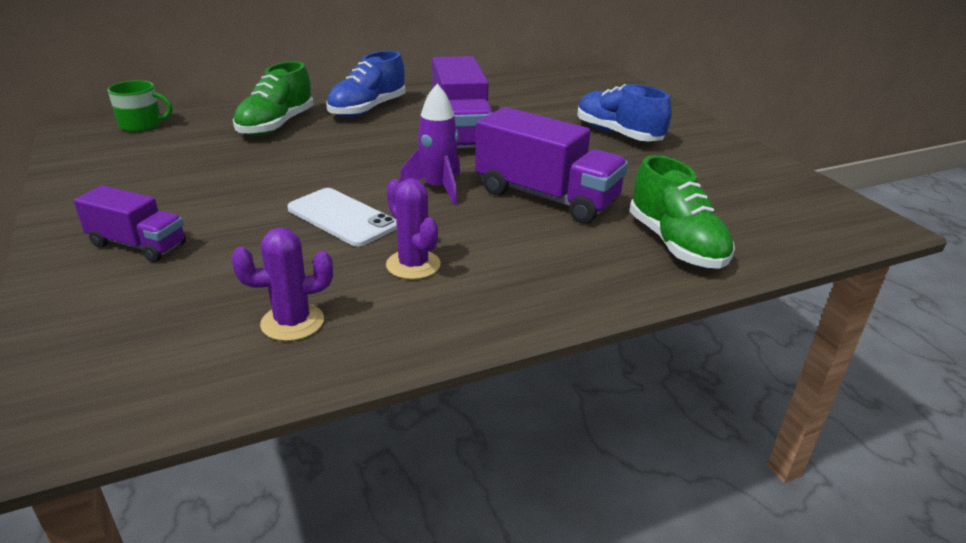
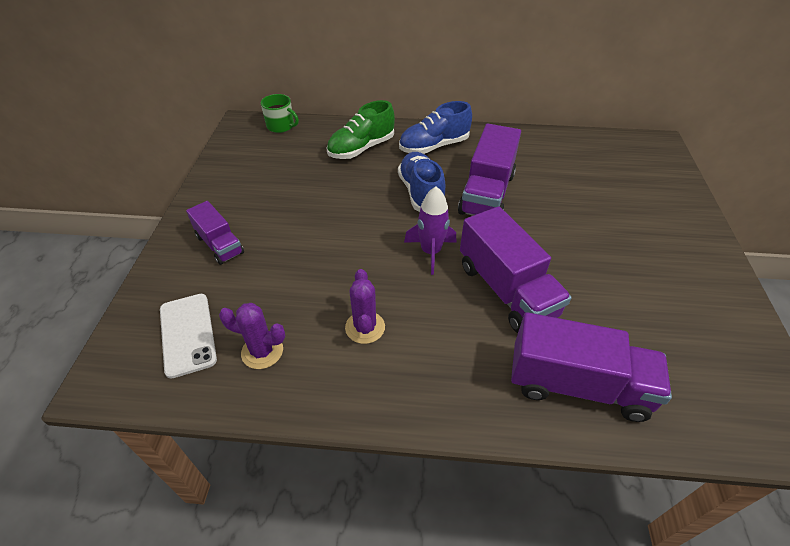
camera: 30 degrees right, 15 degrees up
white phone [287,188,397,247] -> white phone moved to [160,294,217,379]
blue shoe [577,84,672,141] -> blue shoe moved to [398,152,446,212]
green shoe [629,155,735,269] -> purple truck [511,312,672,422]

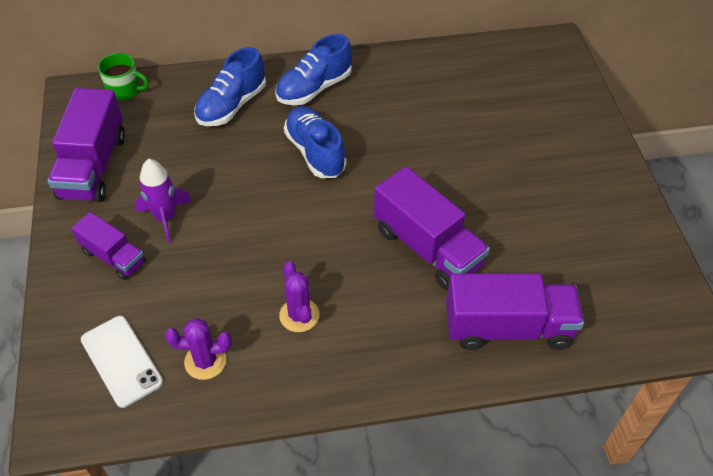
camera: 15 degrees left, 5 degrees up
green shoe [326,100,395,159] -> blue shoe [194,47,266,126]
purple rocket [404,186,456,275] -> purple rocket moved to [135,159,192,243]
purple truck [458,124,521,216] -> purple truck moved to [48,88,125,202]

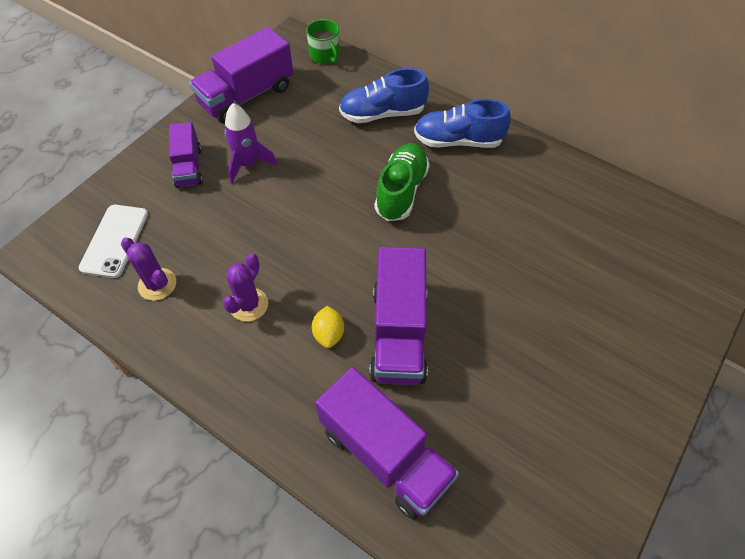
camera: 45 degrees right, 5 degrees up
blue shoe [284,106,346,178] -> green shoe [374,143,430,221]
none -> yellow lemon [312,306,344,348]

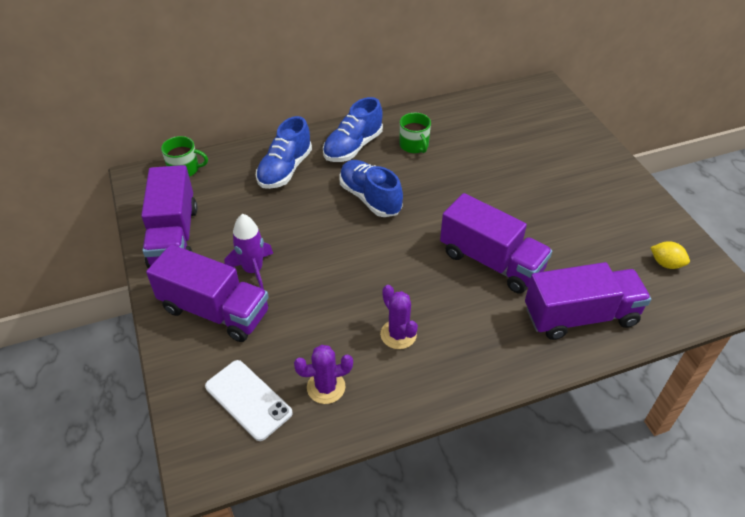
camera: 55 degrees left, 10 degrees down
purple truck [169,122,203,188] -> purple truck [146,244,269,342], size x1.70
yellow lemon [312,306,344,348] -> yellow lemon moved to [650,241,690,269]
green shoe [374,143,430,221] -> blue shoe [339,160,403,217]
none -> green mug [400,113,431,153]

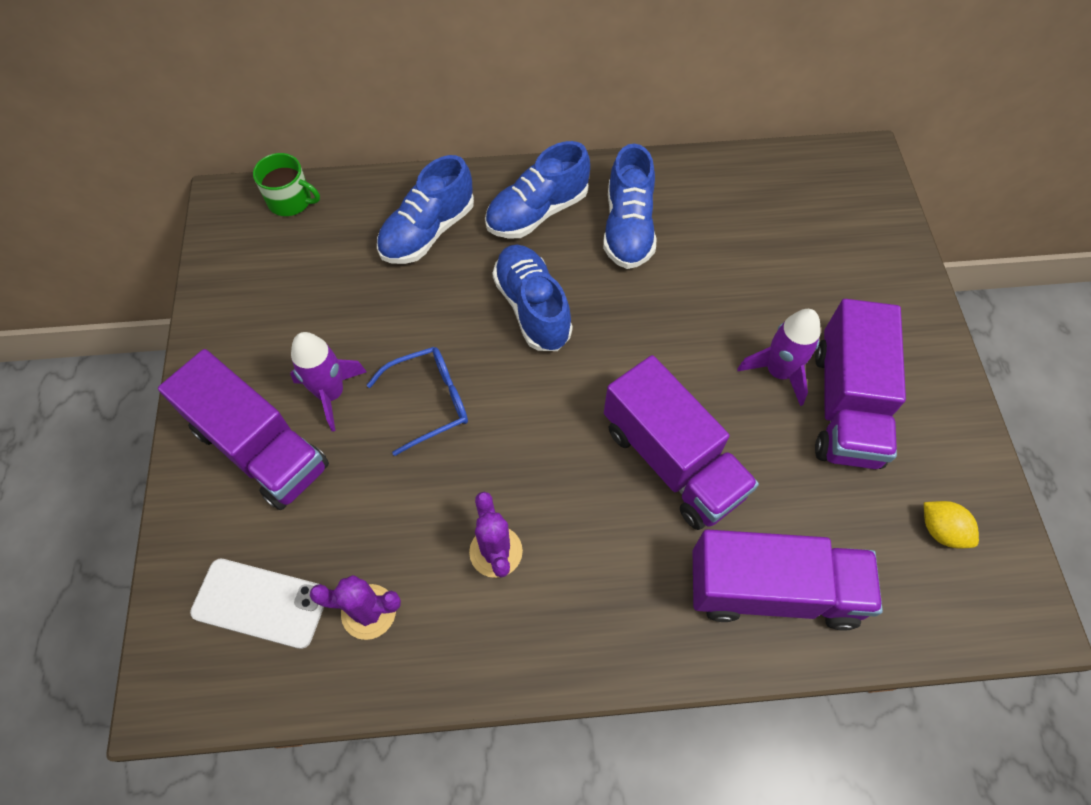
camera: 15 degrees right, 15 degrees up
purple truck [141,165,197,268] -> purple truck moved to [815,299,906,469]
white phone [205,360,293,441] -> white phone turned 45 degrees counterclockwise [190,559,324,649]
green mug [400,113,431,153] -> blue shoe [603,144,657,269]
none -> blue glasses [367,347,468,456]
none -> purple rocket [738,309,821,406]

